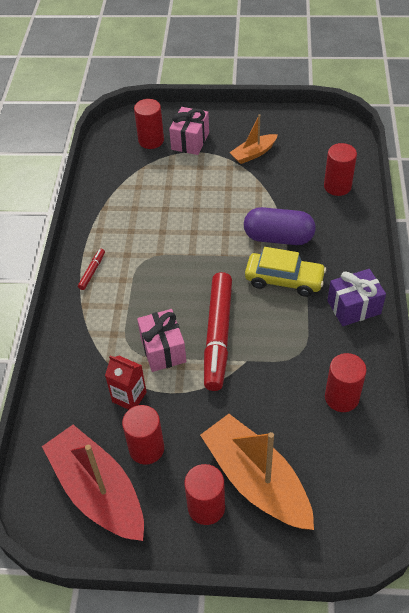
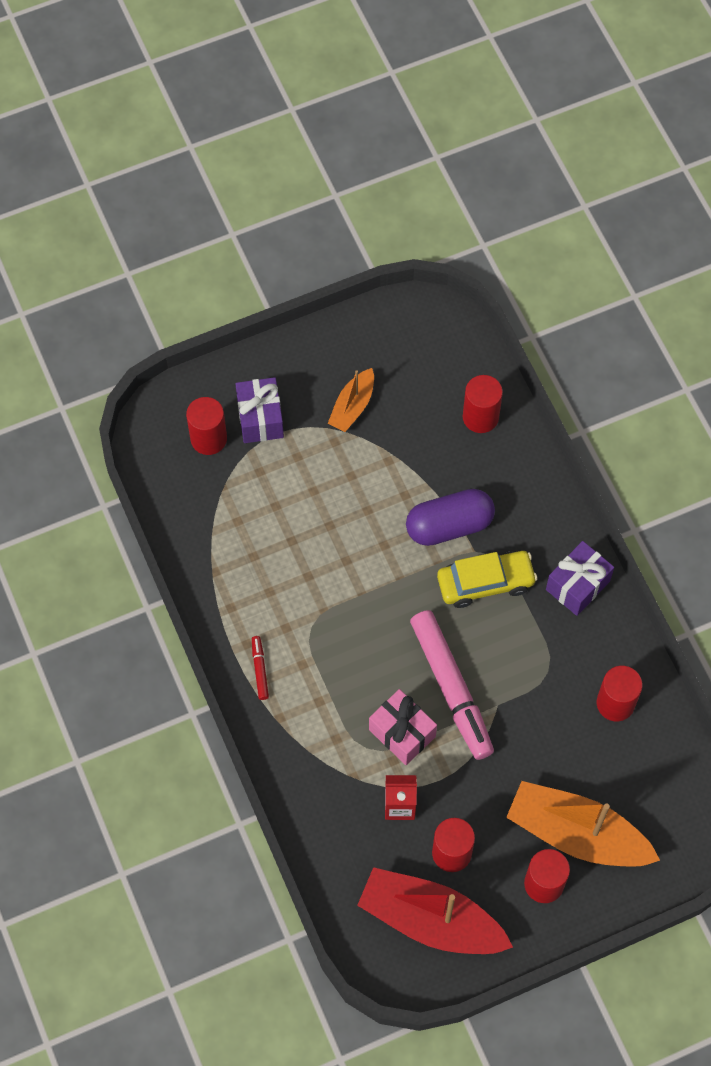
camera: 30 degrees left, 15 degrees up
pink gift [169,107,209,155] -> purple gift [236,377,284,443]
red marker [204,272,232,391] -> pink marker [410,610,494,760]

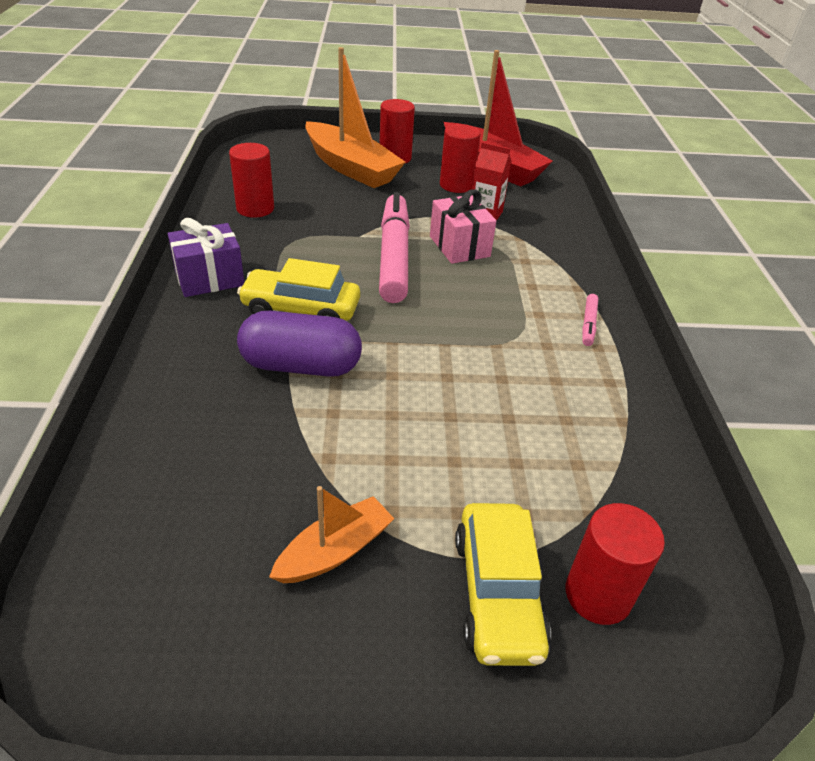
camera: 160 degrees left, 25 degrees down
purple gift [236,377,284,443] -> yellow car [455,503,551,666]
red marker [252,636,269,700] -> pink marker [582,294,598,346]
red cylinder [463,375,503,433] -> none

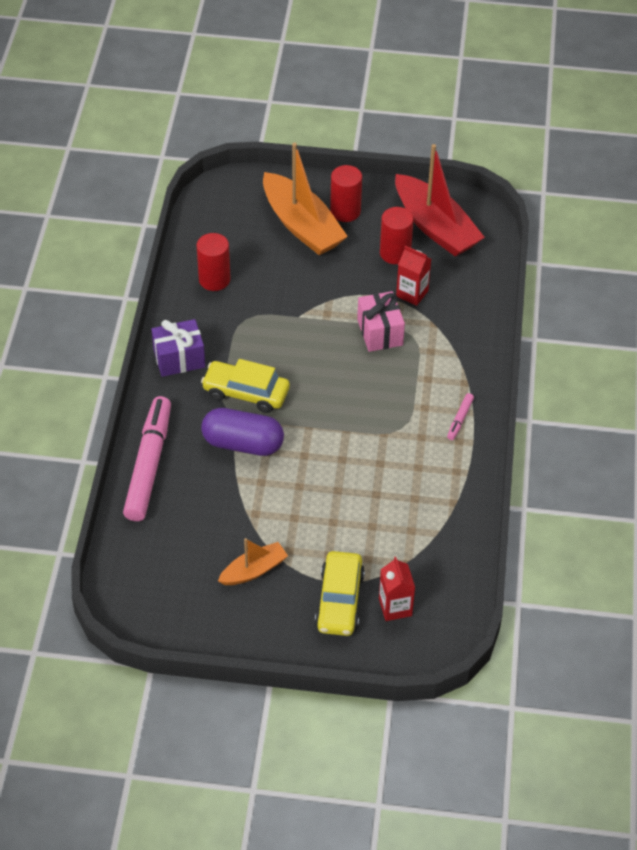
camera: 10 degrees right, 10 degrees up
pink marker [379,192,410,303] -> pink marker moved to [123,396,171,521]
red cylinder [566,503,665,625] -> red carton [379,557,415,621]

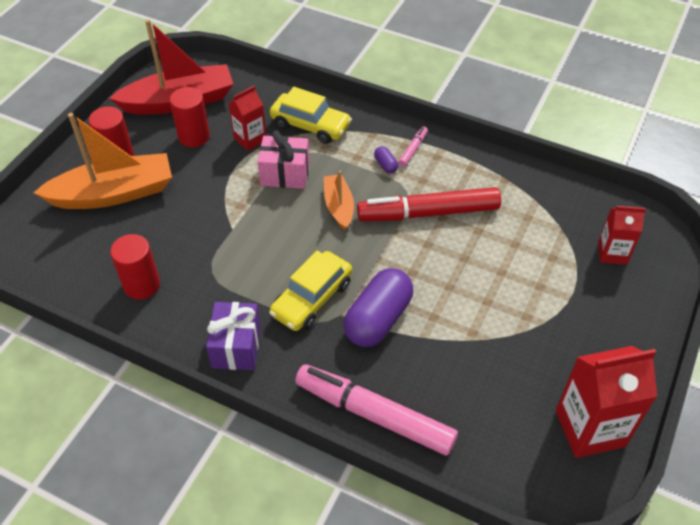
camera: 70 degrees left, 0 degrees up
orange boat [218,538,288,585] -> orange boat moved to [324,171,354,230]
yellow car [315,551,365,636] -> yellow car moved to [270,87,352,144]
pink marker [447,393,474,440] -> pink marker turned 105 degrees counterclockwise [399,127,428,167]
none -> red marker [357,187,501,221]
none -> purple capsule [374,146,398,173]
none -> red carton [555,346,658,458]

